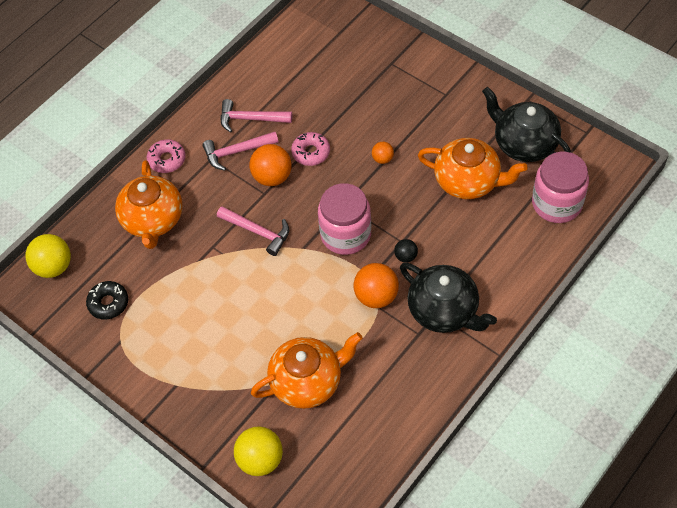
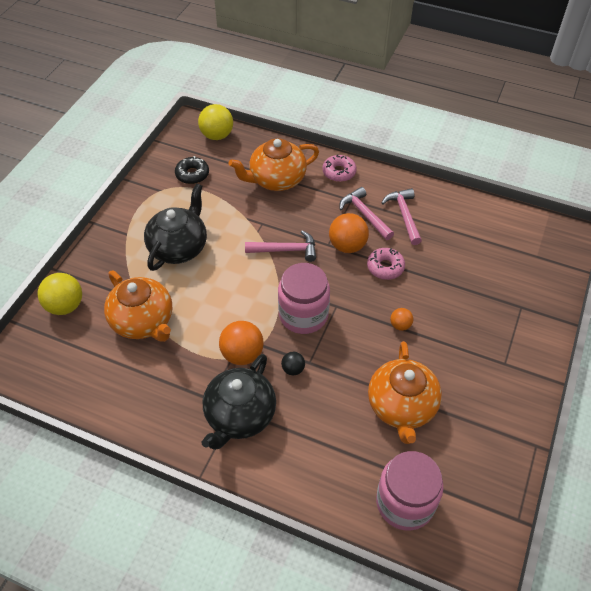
camera: 70 degrees right, 5 degrees down
pink hammer [217,206,289,256] -> pink hammer turned 105 degrees counterclockwise [245,230,316,262]
black teapot [482,87,571,162] -> black teapot moved to [144,183,207,271]

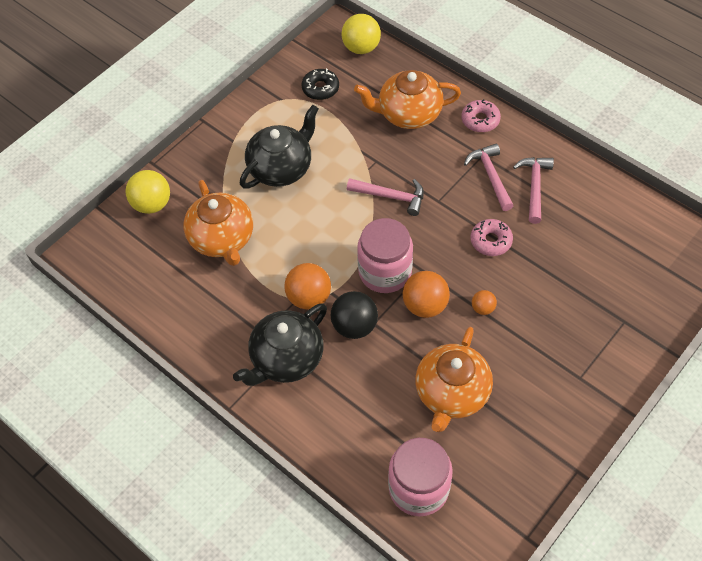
camera: 20 degrees right, 5 degrees up
black ball [281,352,305,375] -> black ball [331,291,378,339], size x1.88
orange ball [329,213,369,253] -> orange ball moved to [403,271,450,318]

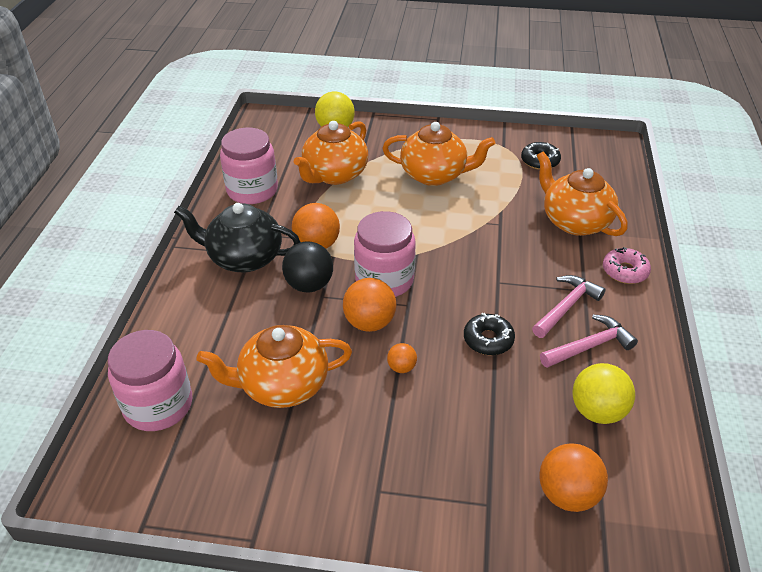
camera: 55 degrees right, 15 degrees down
black teapot [240,105,319,188] -> orange teapot [382,122,495,186]
yellow ball [341,14,381,54] -> yellow ball moved to [573,363,635,424]
pink hammer [347,178,424,216] -> none
pink donut [470,219,513,256] -> black donut [464,313,515,355]
none -> pink jar [220,127,278,204]
none -> orange ball [540,443,608,512]

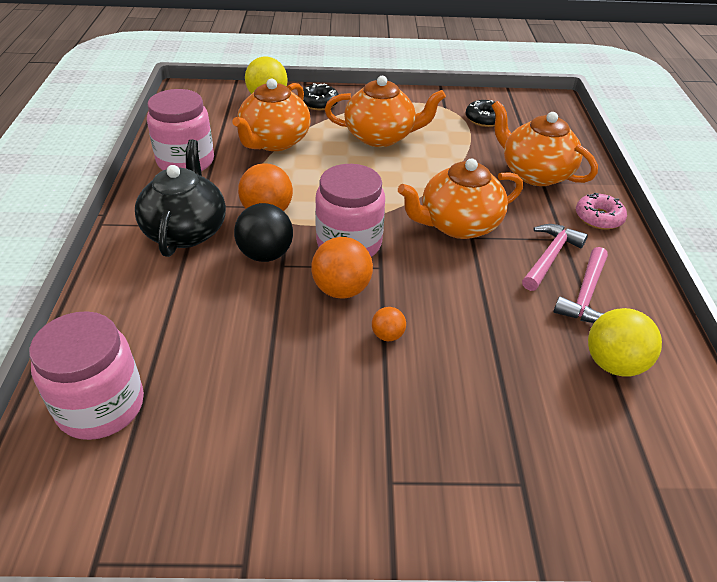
camera: 10 degrees left, 0 degrees up
black teapot [174,203,300,272] -> black teapot turned 90 degrees clockwise [135,139,226,257]
orange teapot [197,325,352,408] -> orange teapot moved to [398,158,523,239]
black donut [464,313,515,355] -> black donut moved to [303,83,339,110]
pink hammer [540,315,638,368] -> pink hammer turned 150 degrees clockwise [553,247,608,323]
orange ball [540,443,608,512] -> none

